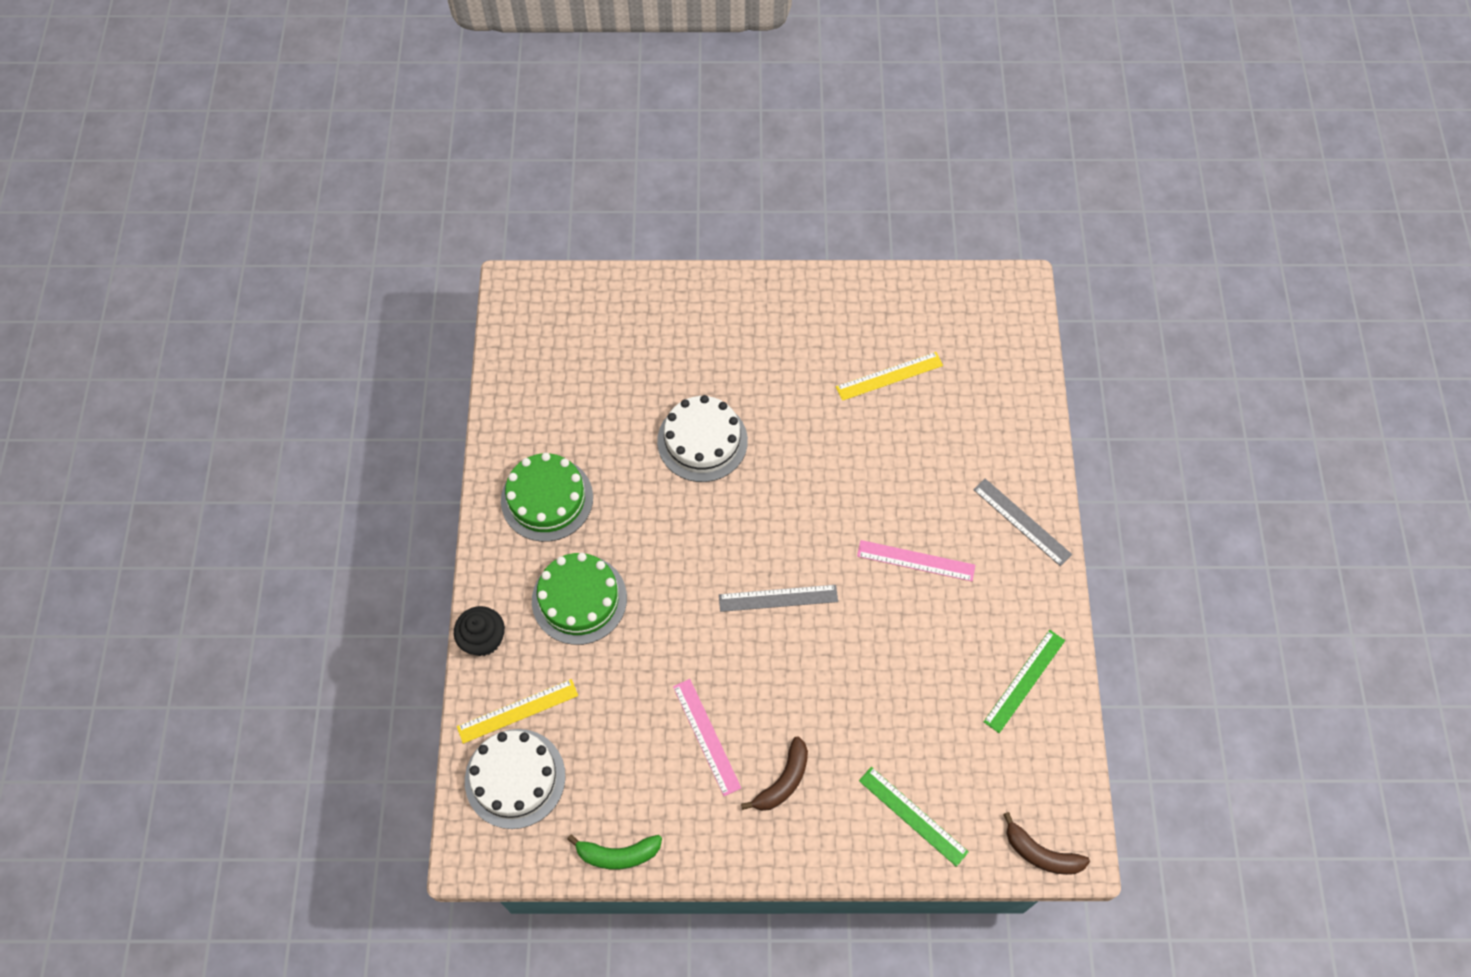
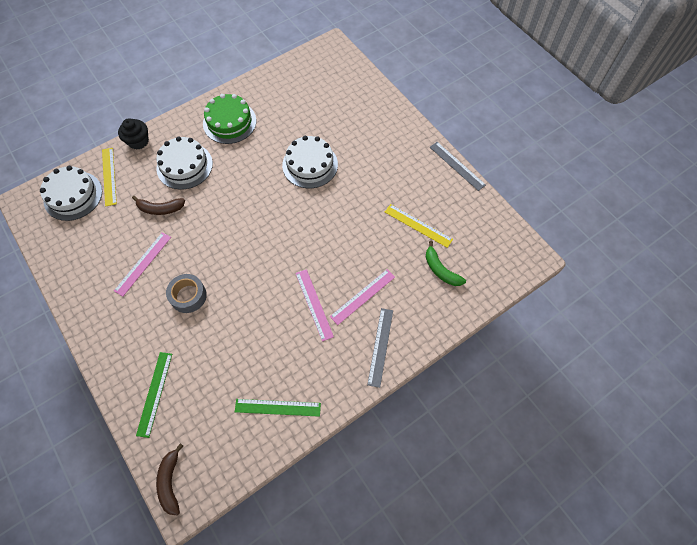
camera: 55 degrees right, 0 degrees up
yellow ruler [457,679,578,744] -> yellow ruler turned 45 degrees clockwise [102,148,117,206]
green cake [532,553,627,645] -> white cake [156,136,213,190]
green banana [567,834,662,870] -> green banana moved to [426,241,466,286]
grey ruler [719,585,838,612] -> grey ruler moved to [430,142,486,191]
brown banana [741,736,808,811] -> brown banana moved to [132,196,185,215]
none -> grey tape [166,274,207,313]
none -> pink ruler [330,269,395,325]

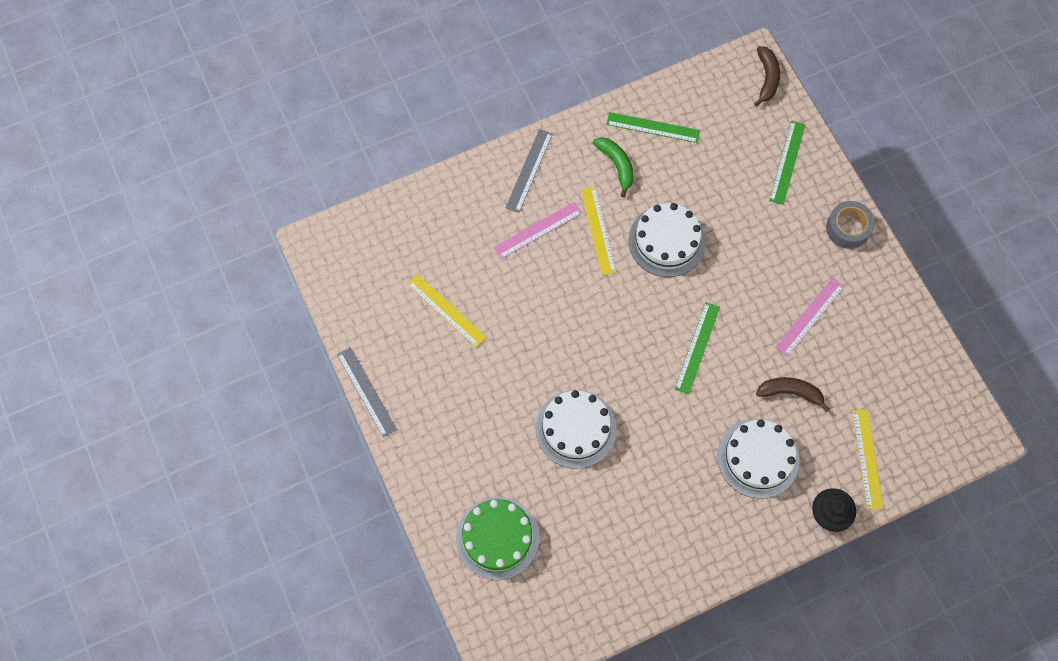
camera: 170 degrees left, 5 degrees up
white cake [40,166,102,221] -> white cake moved to [628,203,706,277]
grey tape [166,274,207,313] -> grey tape moved to [826,201,875,249]
green cake [203,94,256,144] -> green cake moved to [456,497,539,580]
pink ruler [295,269,334,342] -> yellow ruler [581,187,617,275]
green banana [426,241,466,286] -> green banana moved to [593,137,634,197]
none -> green ruler [675,302,720,394]

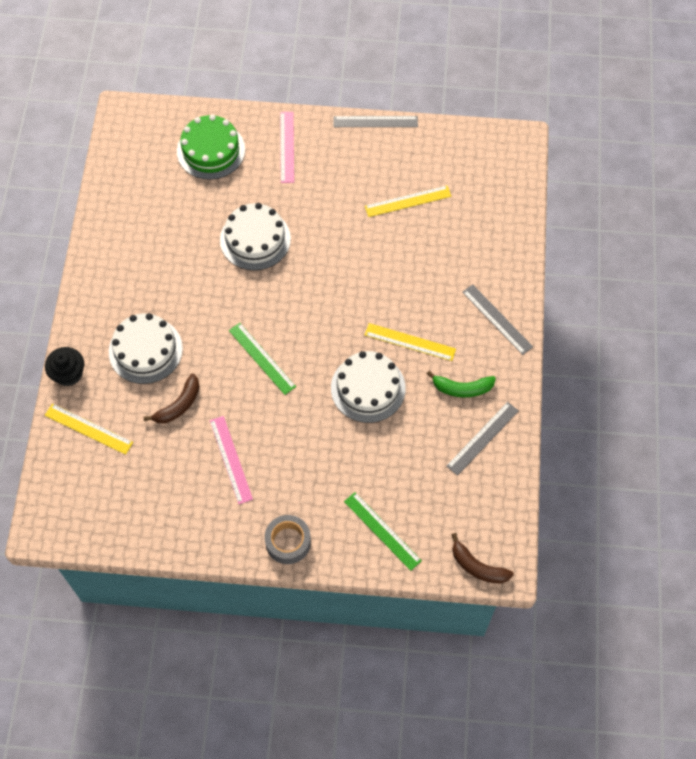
camera: 120 degrees right, 5 degrees down
pink ruler [493,202,582,259] -> pink ruler moved to [280,112,294,183]
green ruler [606,112,700,143] -> grey ruler [447,402,519,476]

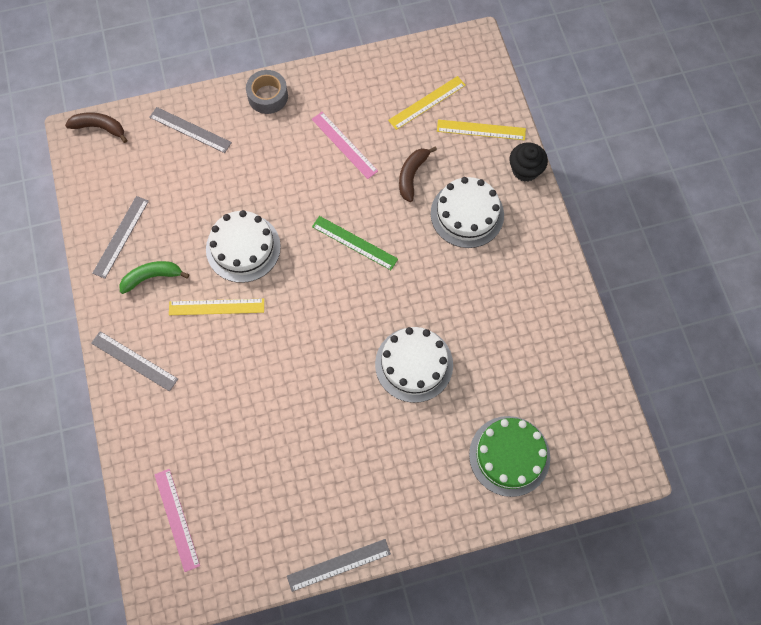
camera: 160 degrees right, 5 degrees up
pink ruler [280,112,294,183] -> pink ruler moved to [154,469,200,572]
green ruler [344,492,422,571] -> grey ruler [149,107,232,153]
yellow ruler [365,186,451,217] -> yellow ruler moved to [388,76,466,130]

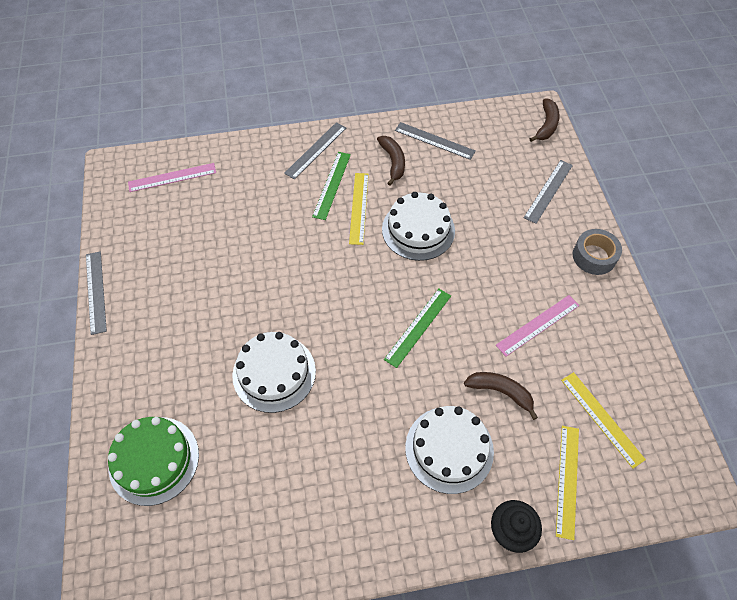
camera: 95 degrees right, 10 degrees down
green banana [119,261,189,294] -> brown banana [377,136,405,186]
none -> green ruler [312,152,351,220]

